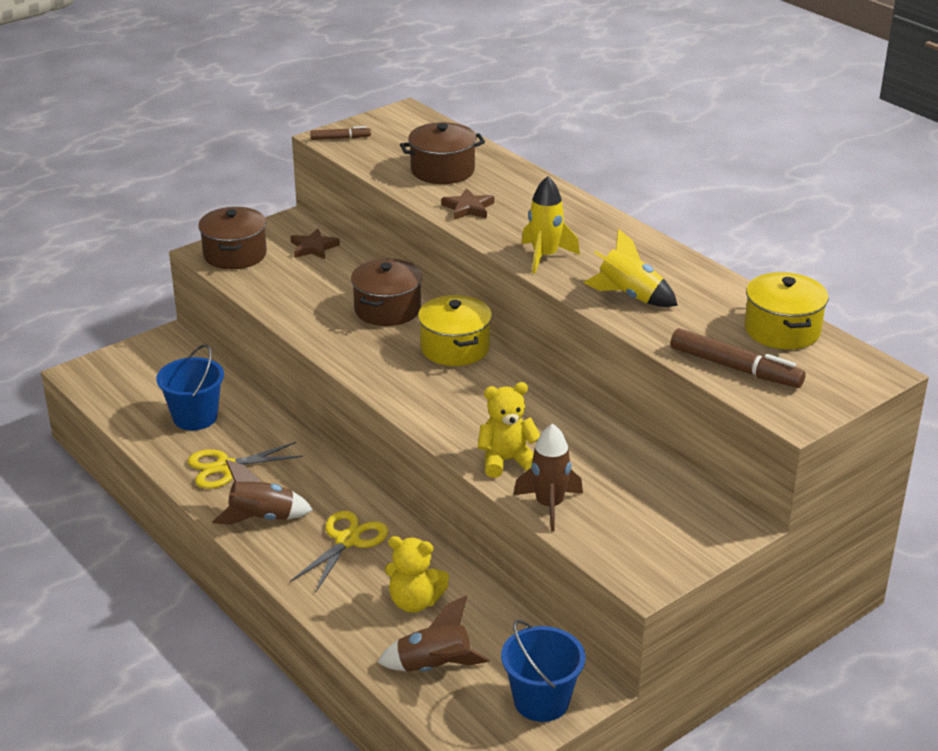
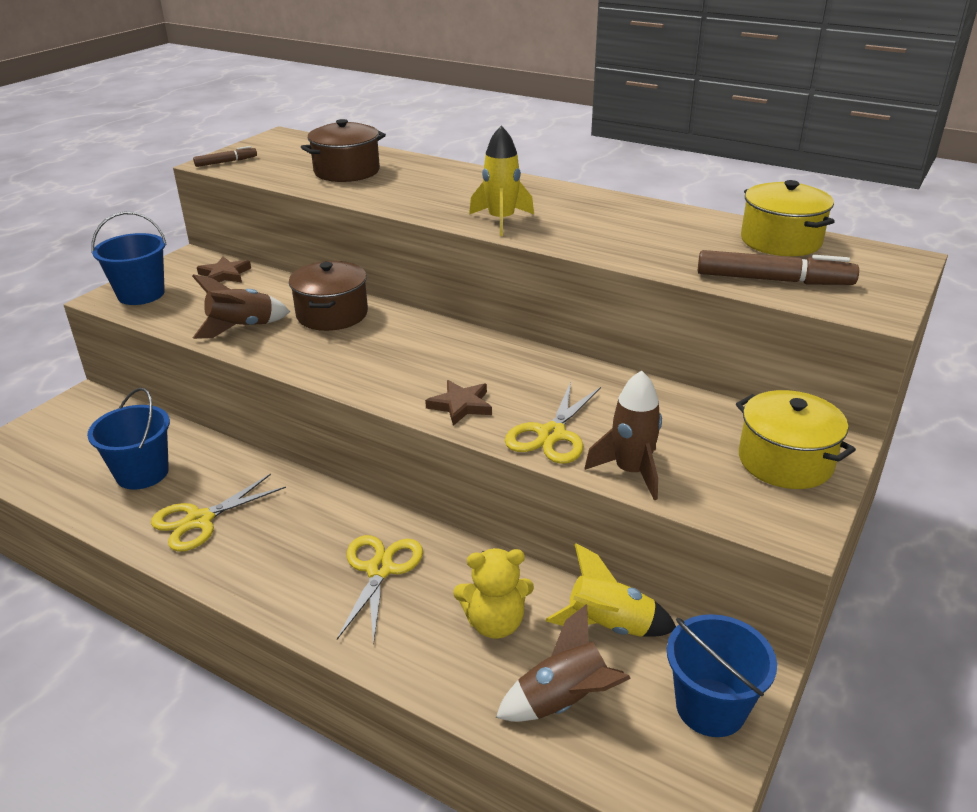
camera: 20 degrees left, 0 degrees up
brown pot [198,207,267,269] -> blue bucket [91,212,167,305]
brown rocket [212,459,313,525] -> brown rocket moved to [192,274,290,339]
yellow pot [418,295,492,366] -> yellow pot moved to [736,390,856,489]
brown star [441,188,494,220] -> brown star moved to [425,380,492,426]
yellow teddy bear [478,382,540,478] -> yellow scissors [505,382,601,464]
yellow rocket [583,229,678,307] -> yellow rocket moved to [546,543,676,637]

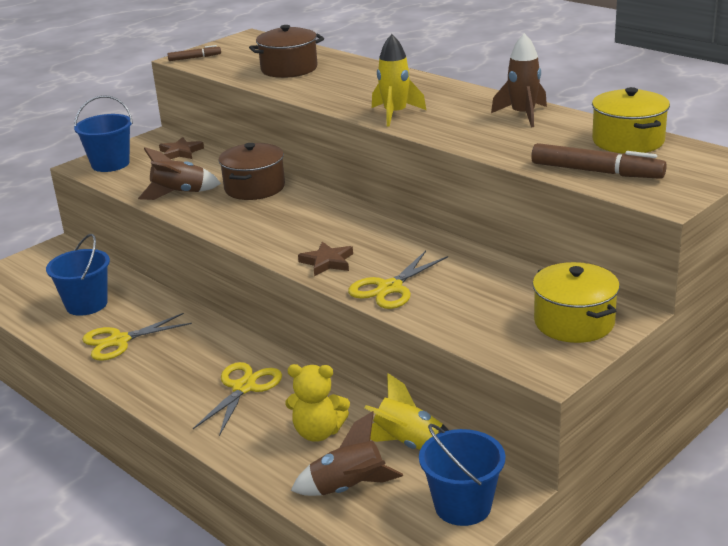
camera: 15 degrees right, 5 degrees down
brown rocket [584,370,662,500] -> brown rocket moved to [491,33,547,127]

